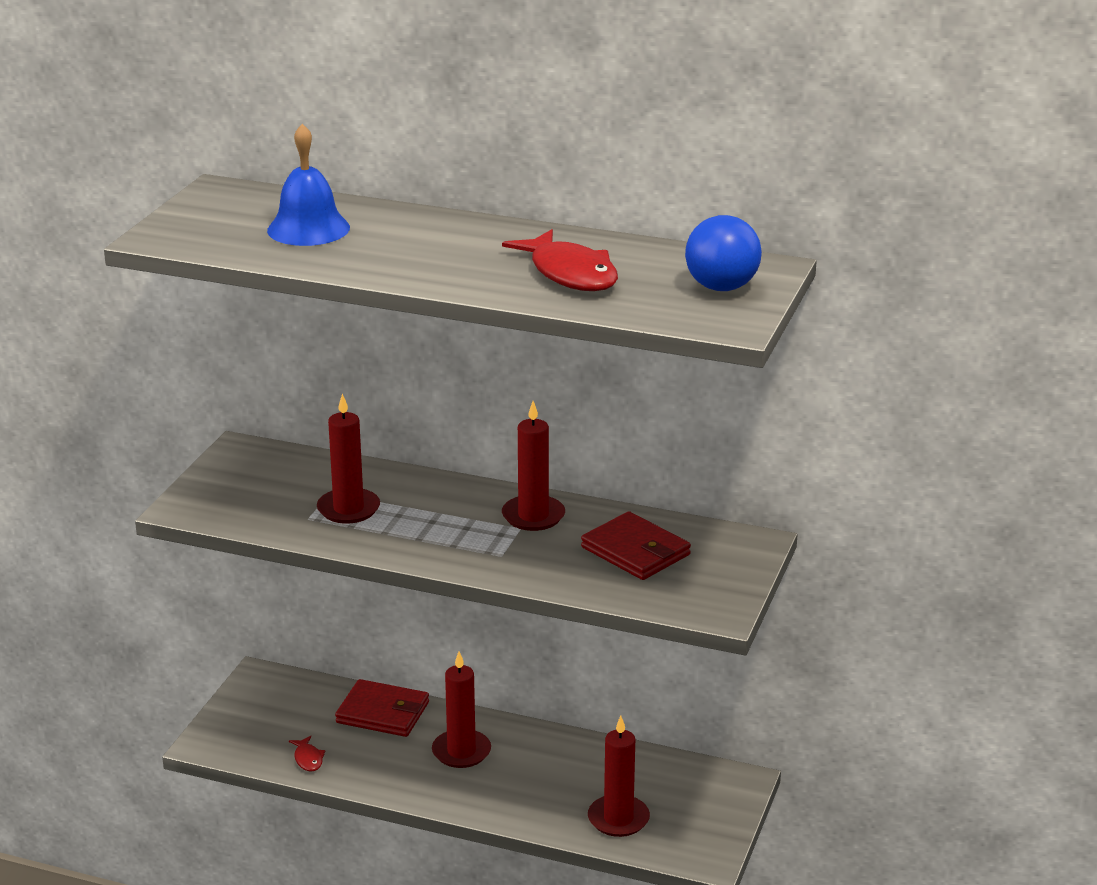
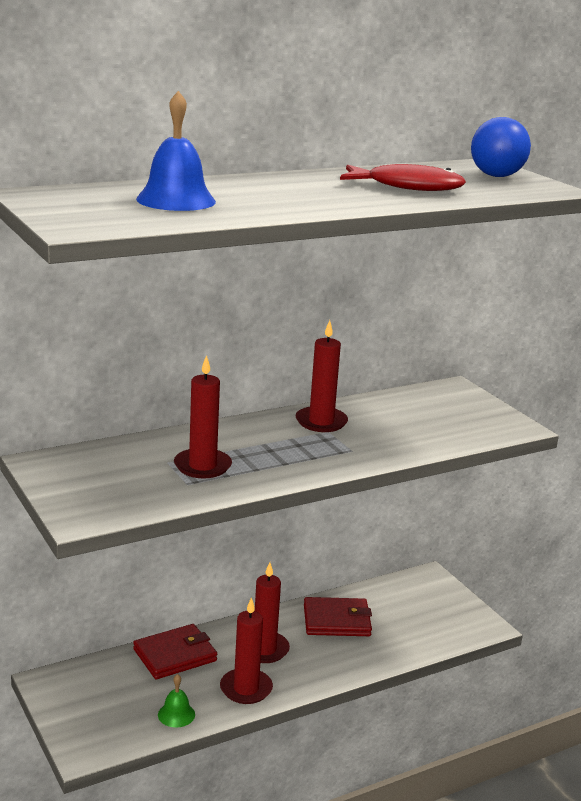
camera: 50 degrees left, 5 degrees down
red fish [289,736,326,771] -> green bell [158,674,195,728]
red wallet [581,511,691,580] -> red wallet moved to [304,597,372,636]
red candle [588,716,650,837] -> red candle moved to [220,597,273,704]

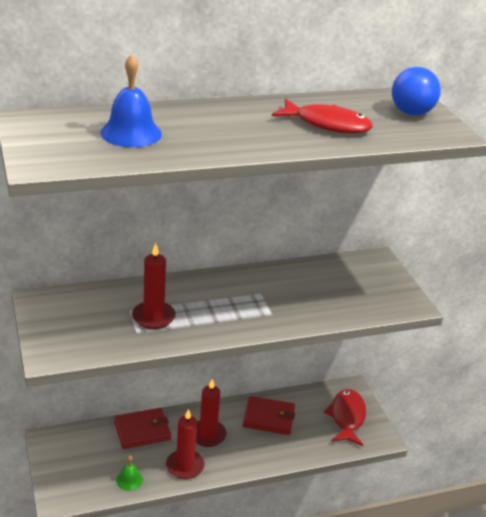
camera: 10 degrees right, 10 degrees up
red candle [296,320,348,432] -> none
none -> red fish [323,389,366,446]

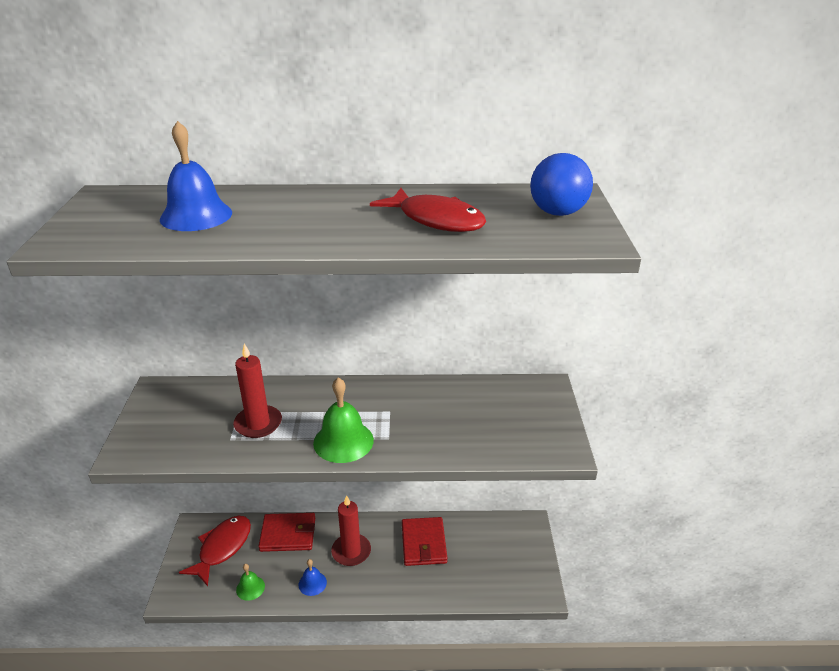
camera: 20 degrees right, 0 degrees up
red candle [166,409,205,479] -> blue bell [299,559,327,596]
red wallet [243,396,295,435] -> red wallet turned 60 degrees clockwise [402,517,447,566]
red fish [323,389,366,446] -> red fish moved to [179,516,251,586]
none -> green bell [313,377,374,463]

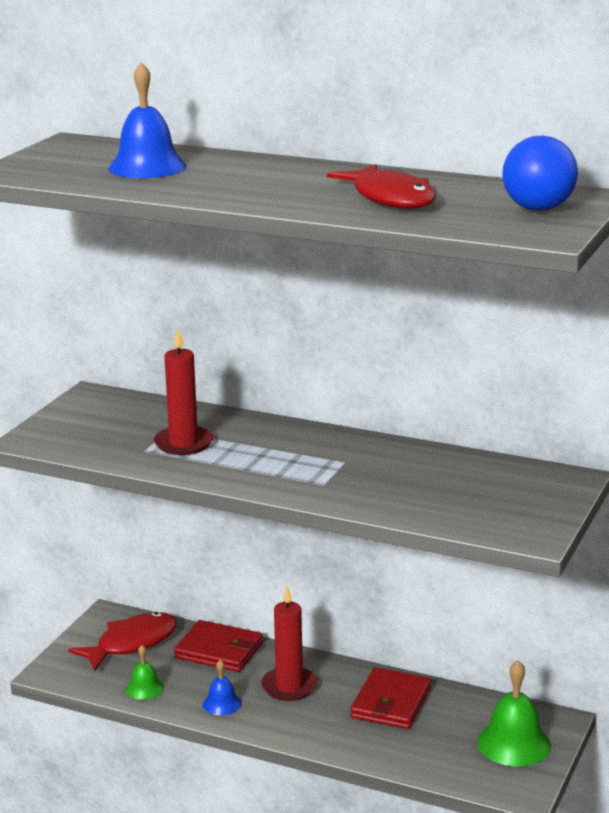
camera: 25 degrees right, 10 degrees down
green bell [313,377,374,463] -> green bell moved to [477,660,551,766]

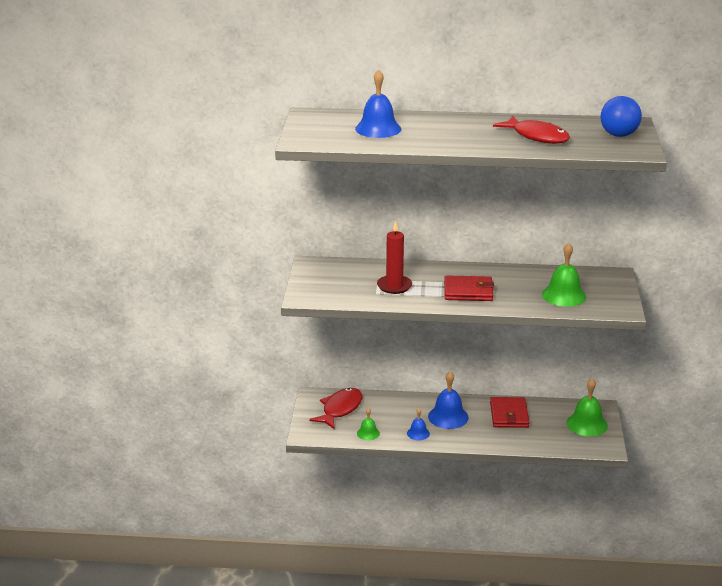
camera: 20 degrees left, 5 degrees up
red wallet [174,620,263,672] -> red wallet moved to [444,275,494,301]
red candle [261,587,318,701] -> blue bell [428,371,469,429]
none -> green bell [542,243,586,307]

